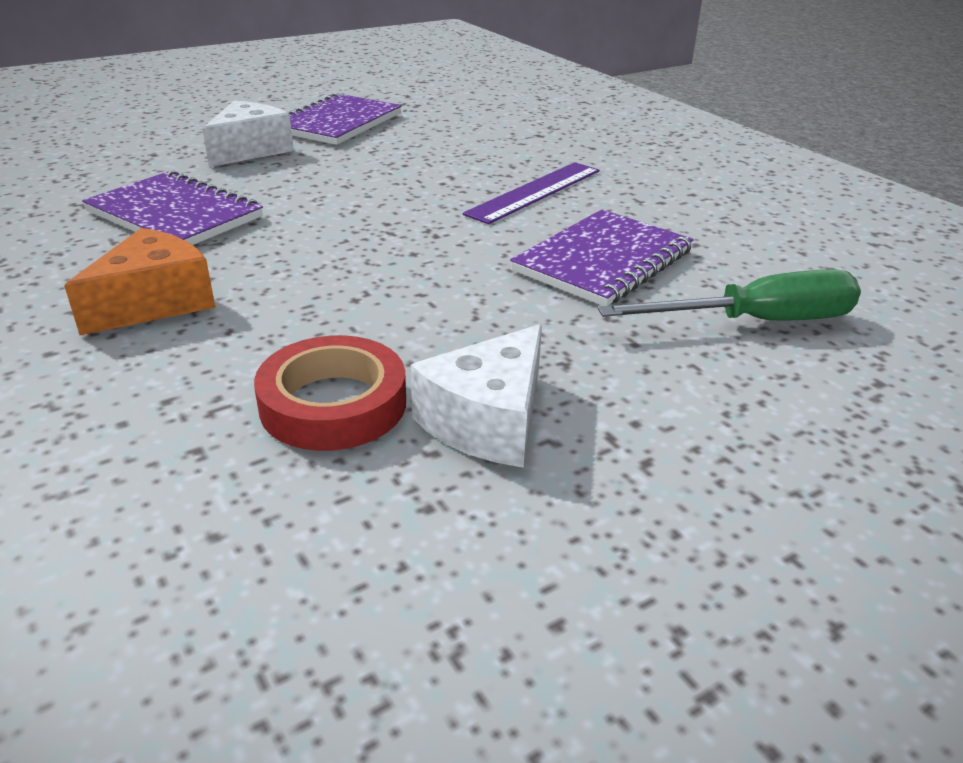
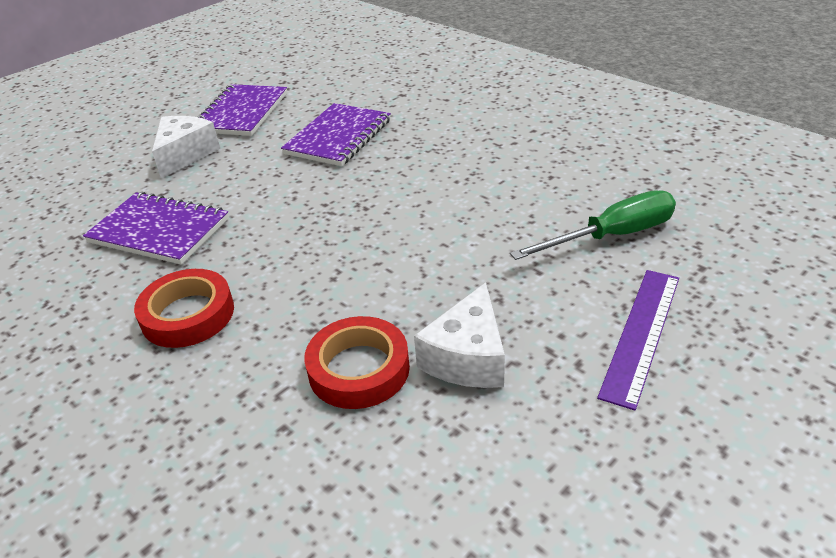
camera: 10 degrees left, 5 degrees up
orange cheese [64,228,216,335] -> red tape [134,269,234,348]
purple ruler [463,162,599,224] -> purple ruler moved to [597,270,679,411]
purple notebook [510,209,694,306] -> purple notebook moved to [281,103,391,166]

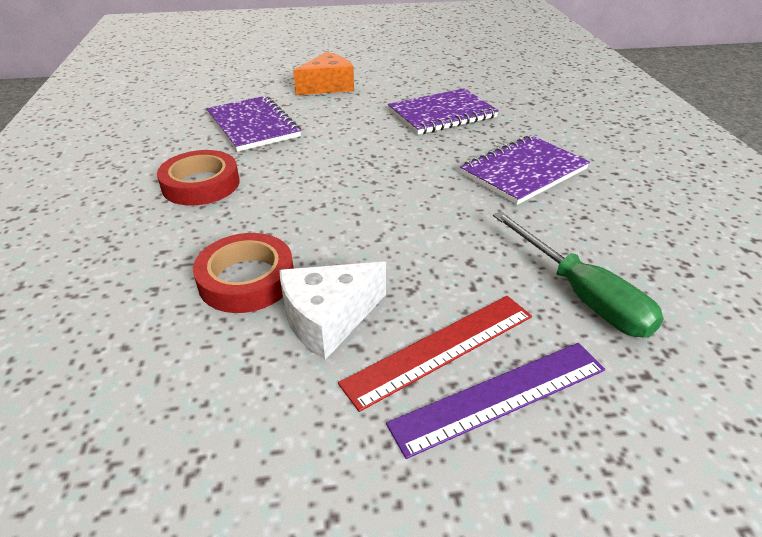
camera: 35 degrees right, 0 degrees up
white cheese [152,116,220,178] -> orange cheese [293,52,354,95]
purple notebook [197,84,287,136] -> purple notebook moved to [460,135,590,205]
green screwdriver [510,190,676,260] -> green screwdriver turned 45 degrees clockwise [493,211,664,338]
none -> red ruler [338,296,532,412]

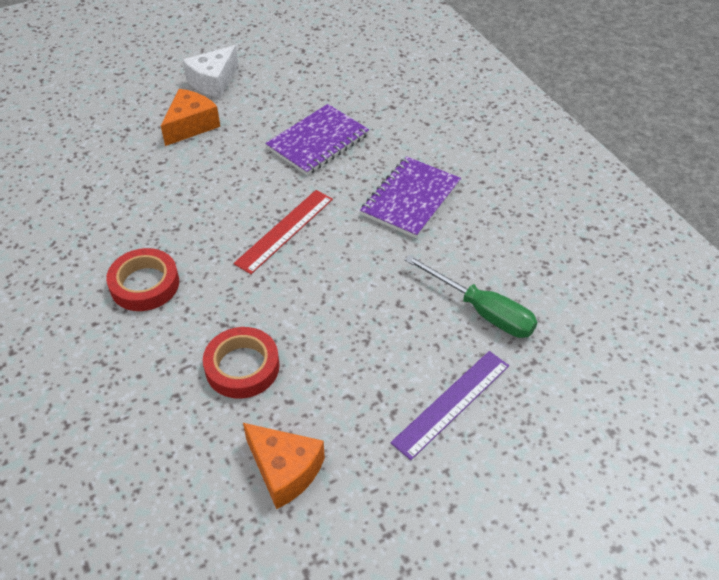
camera: 20 degrees left, 10 degrees up
purple notebook [206,96,301,152] -> none
white cheese [279,262,386,360] -> white cheese moved to [183,45,238,98]
red ruler [338,296,532,412] -> red ruler moved to [233,190,333,274]
none -> orange cheese [243,423,325,509]

